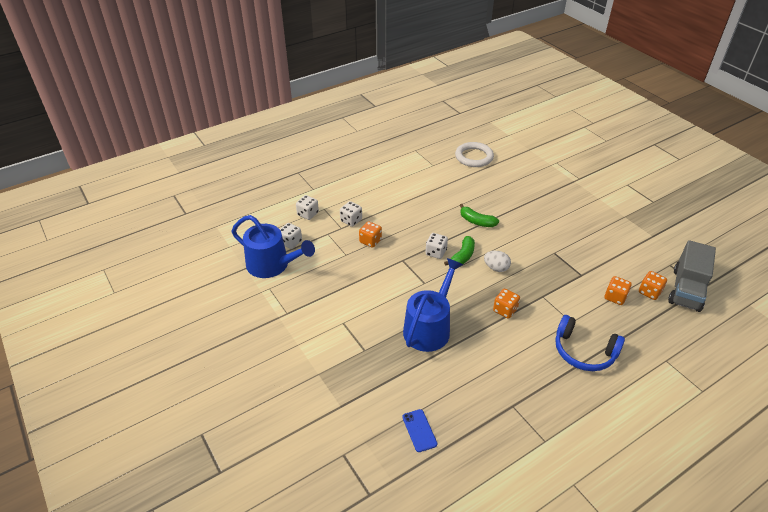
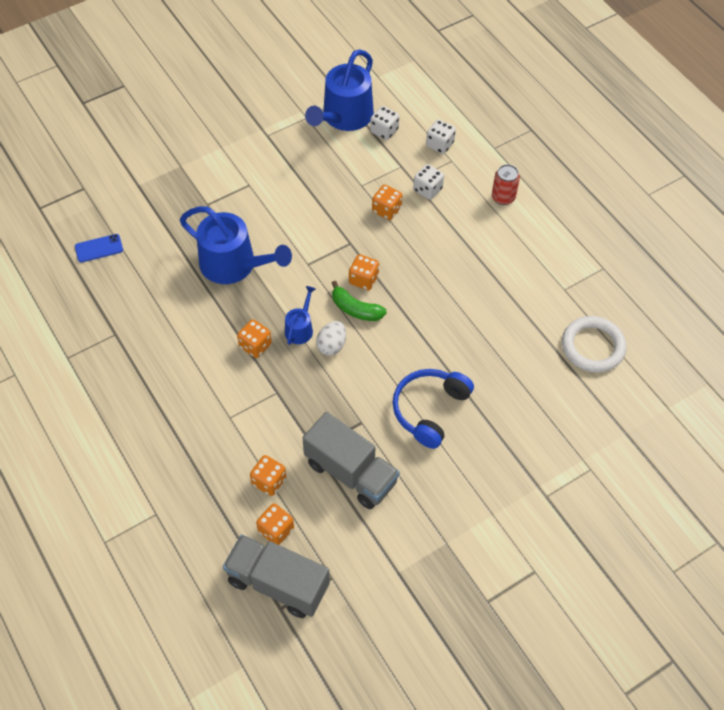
camera: 90 degrees right, 15 degrees up
white dice [425,233,448,259] -> orange dice [349,254,379,290]
green banana [459,204,499,227] -> none
blue headphones [555,315,625,371] -> blue headphones moved to [393,369,474,449]
none -> blue watering can [285,286,316,345]
none -> grey truck [303,412,400,509]
none -> red can [492,164,520,205]

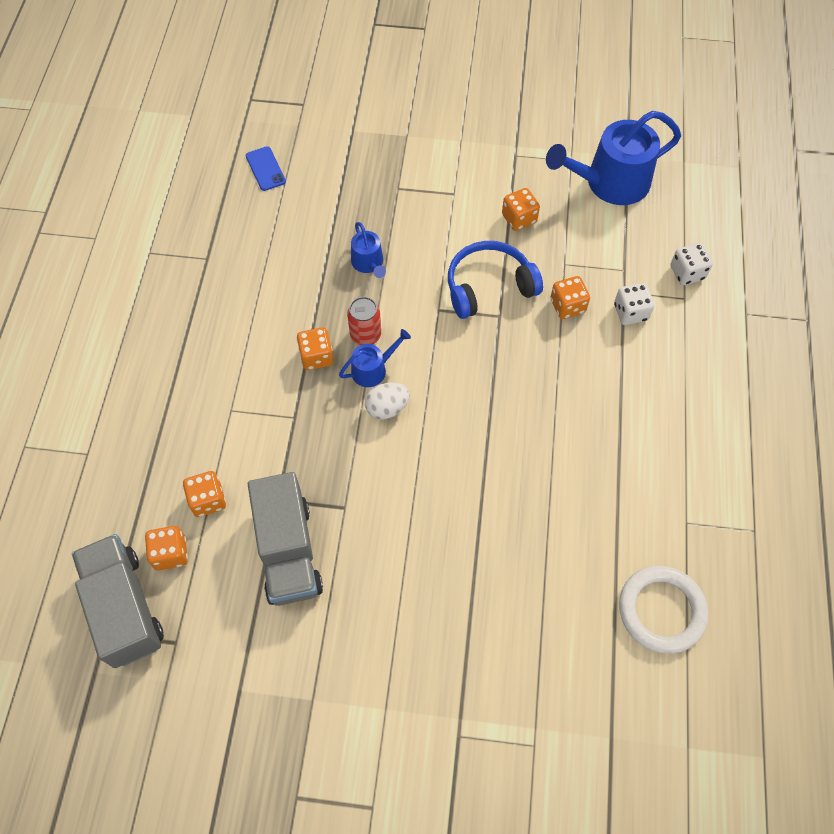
camera: 40 degrees right, 5 degrees up
blue phone [75,234,123,262] -> blue phone turned 45 degrees clockwise [246,146,286,191]
blue watering can [180,206,292,284] -> blue watering can [351,222,386,278], size x0.49
green banana [332,281,387,321] -> none
orange dice [349,254,379,290] -> orange dice moved to [502,188,540,231]
white dice [370,106,399,140] -> none
blue headphones [393,369,474,449] -> blue headphones moved to [448,241,543,319]
red can [492,164,520,205] -> red can moved to [347,297,381,345]

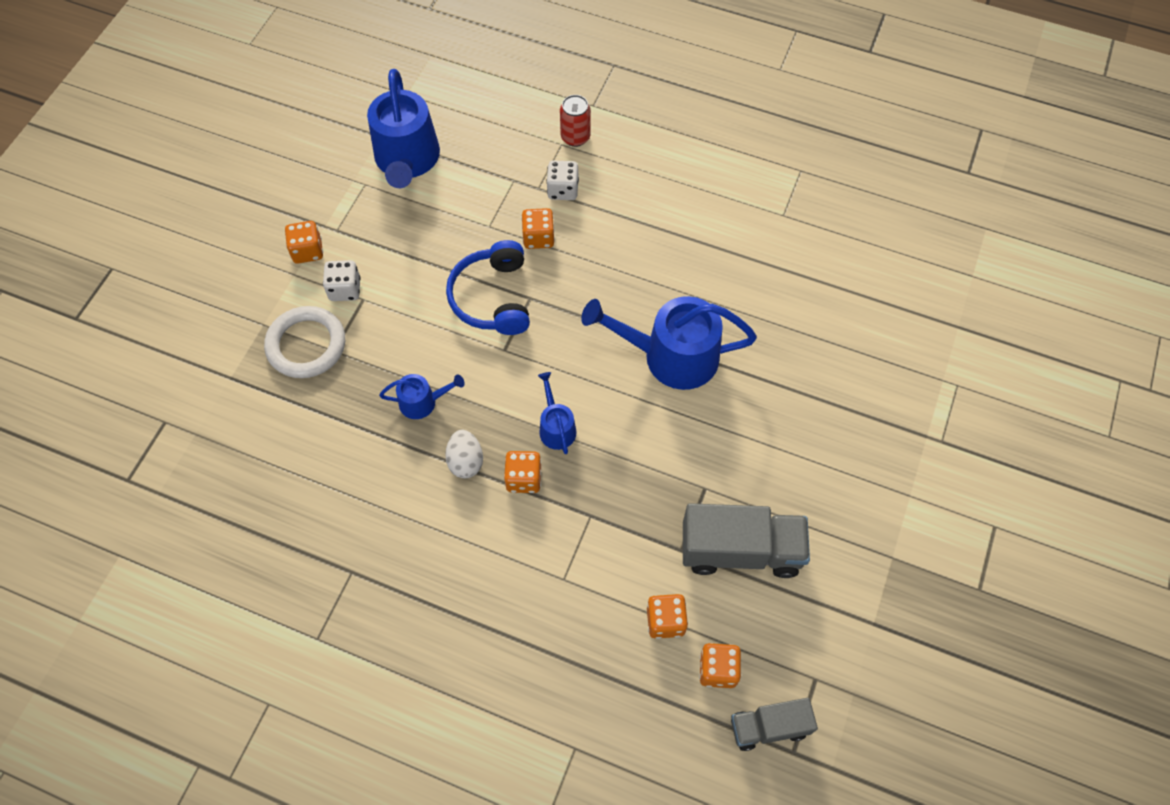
camera: 75 degrees left, 0 degrees up
grey truck [72,534,164,668] -> grey truck [731,698,818,751], size x0.60
blue phone [246,146,286,191] -> none
red can [347,297,381,345] -> red can moved to [560,95,591,147]
white egg [365,382,410,420] -> white egg moved to [445,430,483,479]
orange dice [502,188,540,231] -> orange dice moved to [285,221,323,264]
white ring [619,566,708,654] -> white ring moved to [264,306,345,378]
white dice [670,243,713,285] -> white dice moved to [323,260,361,301]
none -> blue watering can [581,296,757,390]

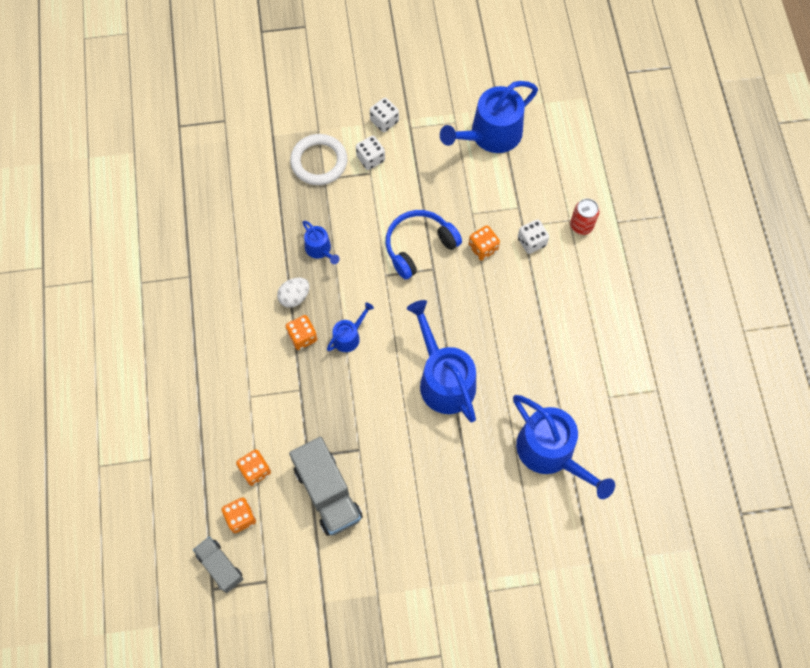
camera: 60 degrees right, 5 degrees up
orange dice [285,221,323,264] -> white dice [370,98,399,132]
none -> blue watering can [513,395,615,499]

